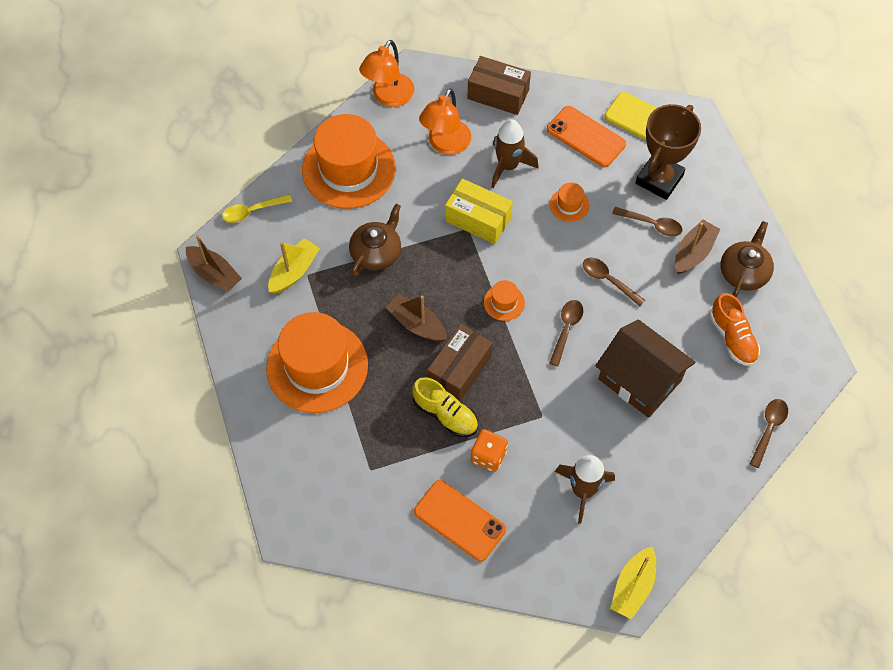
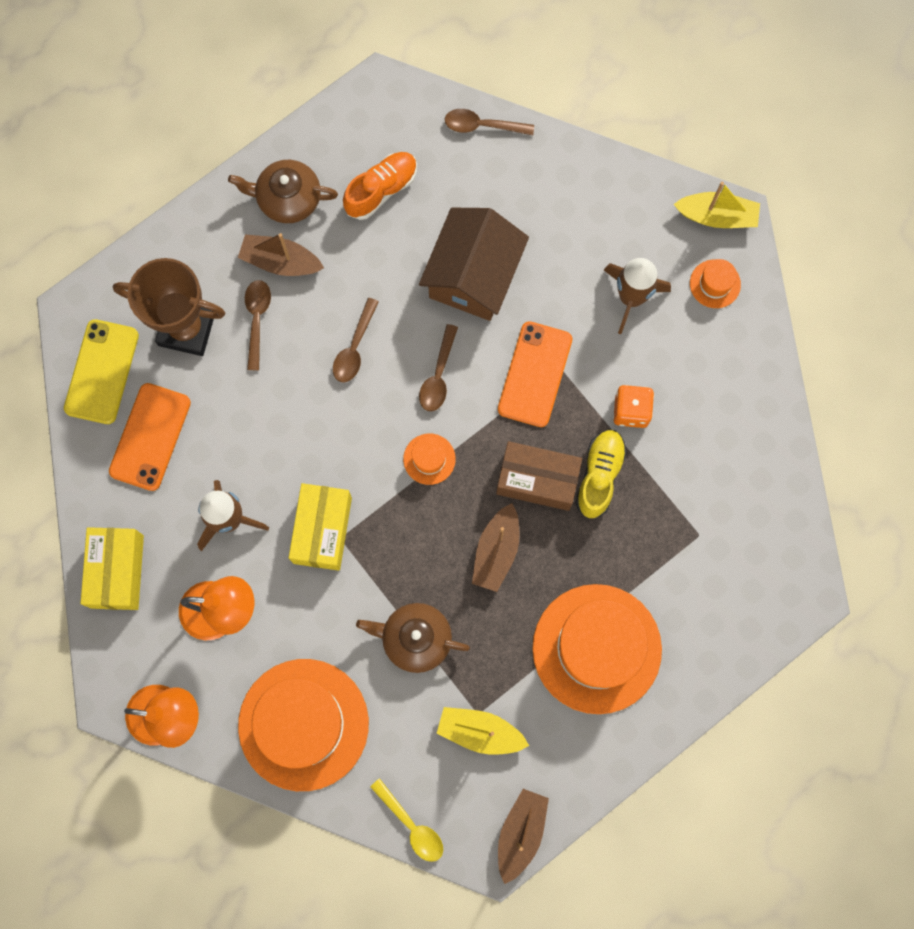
camera: 110 degrees left, 15 degrees up
orange phone [414,480,506,561] -> orange phone moved to [498,321,572,427]
brown box [467,56,531,115] -> yellow box [81,527,144,610]
brown spoon [549,300,583,366] -> brown spoon turned 75 degrees counterclockwise [419,324,458,411]
orange hat [550,183,589,222] -> orange hat moved to [690,259,741,308]

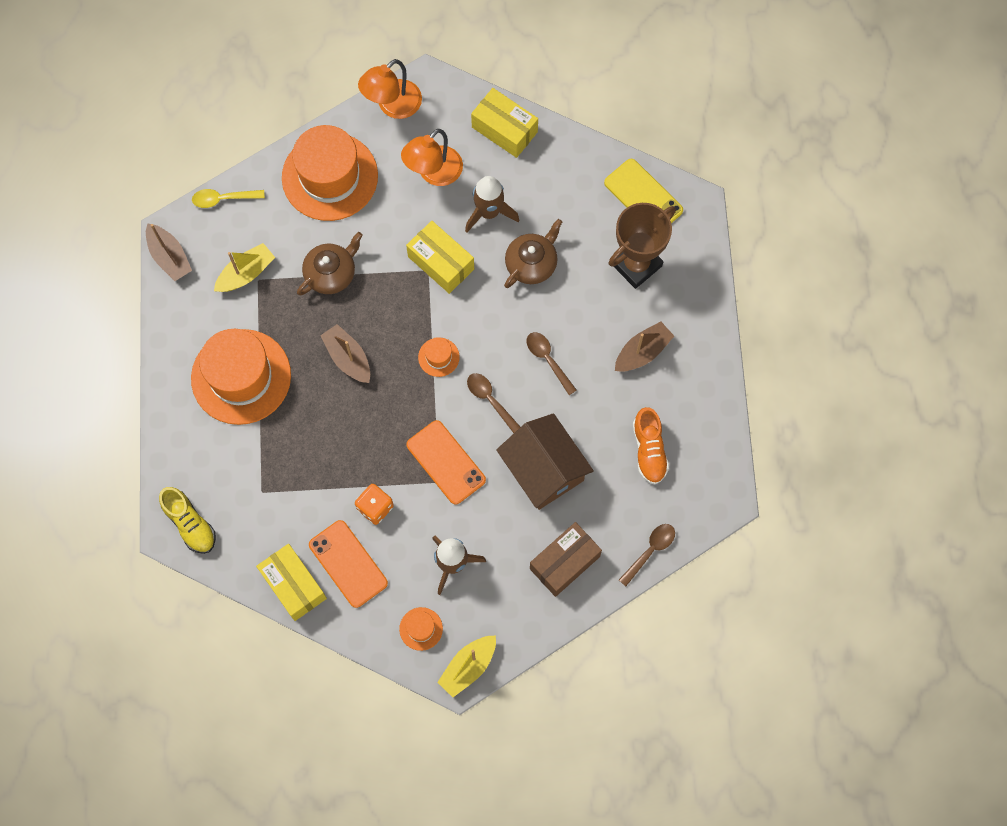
camera: 125 degrees right, 5 degrees down
orange phone [109,383,191,491] -> orange phone moved to [309,520,388,608]
brown teapot [228,160,338,223] -> brown teapot moved to [504,219,562,288]
brown spoon [245,280,271,370] -> none
brown box [496,441,582,511] -> brown box moved to [530,522,602,597]
yellow shoe [576,430,627,519] -> yellow shoe moved to [159,487,216,554]
none -> yellow box [256,544,327,621]

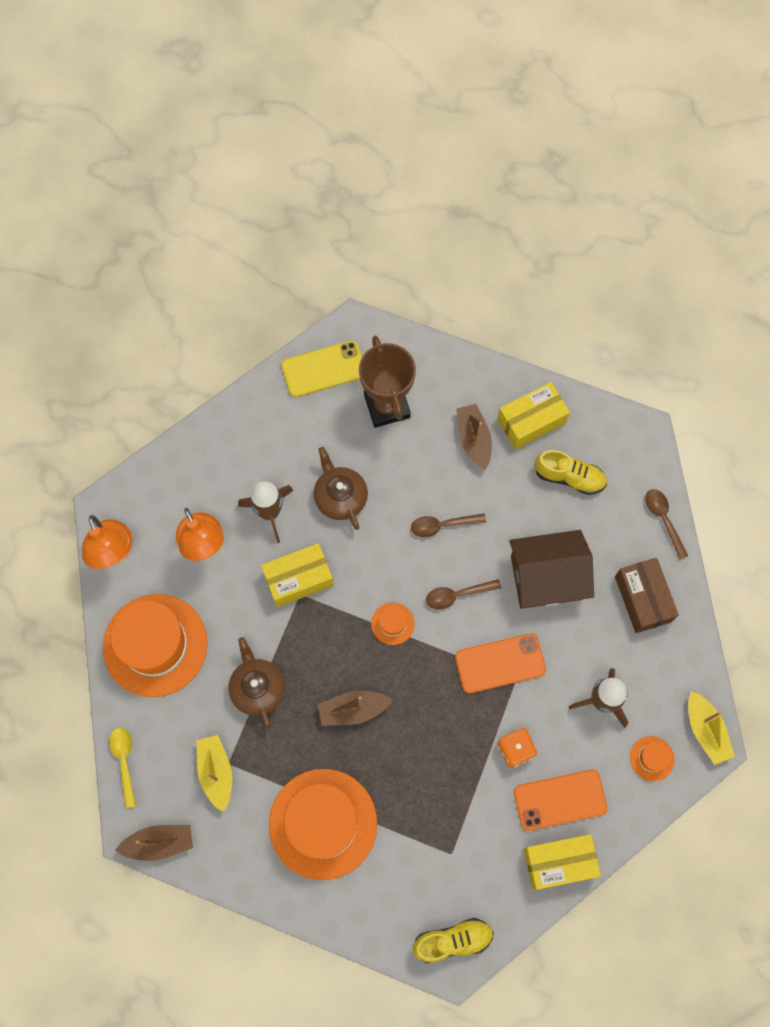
camera: 65 degrees left, 0 degrees up
yellow spoon [192,189,265,208] -> yellow spoon turned 150 degrees clockwise [109,727,136,808]
yellow box [471,88,538,158] -> yellow box moved to [497,382,570,450]
orange shoe [633,407,669,485] -> yellow shoe [535,450,607,495]

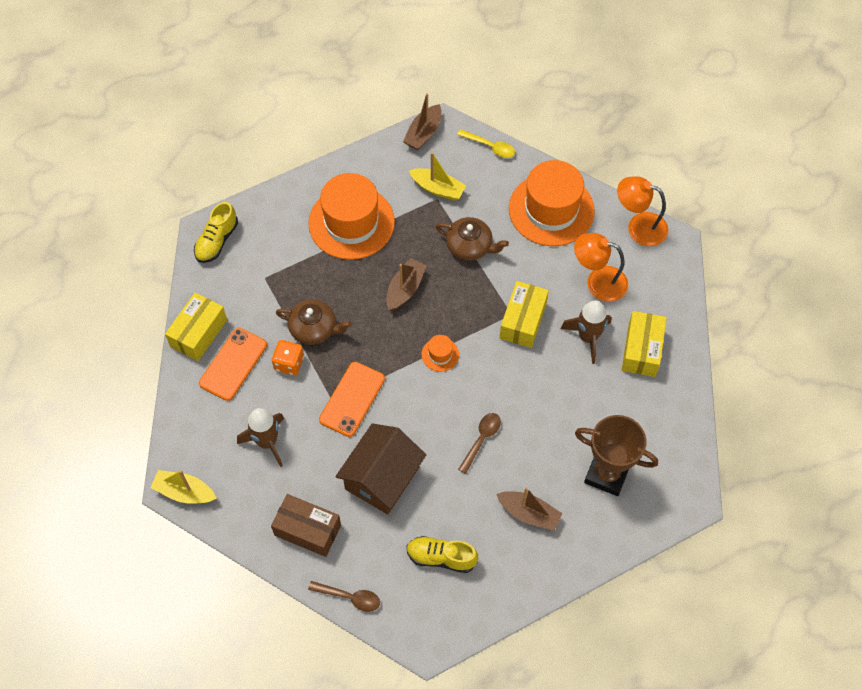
camera: 130 degrees right, 10 degrees down
yellow phone [281,340,362,397] -> none
brown teapot [314,447,368,530] -> brown teapot moved to [276,299,352,345]
brown spoon [426,579,501,610] -> none
yellow box [497,382,570,450] -> yellow box moved to [622,311,667,377]
yellow shoe [535,450,607,495] -> yellow shoe turned 45 degrees clockwise [406,536,478,573]
orange hat [630,736,674,781] -> none

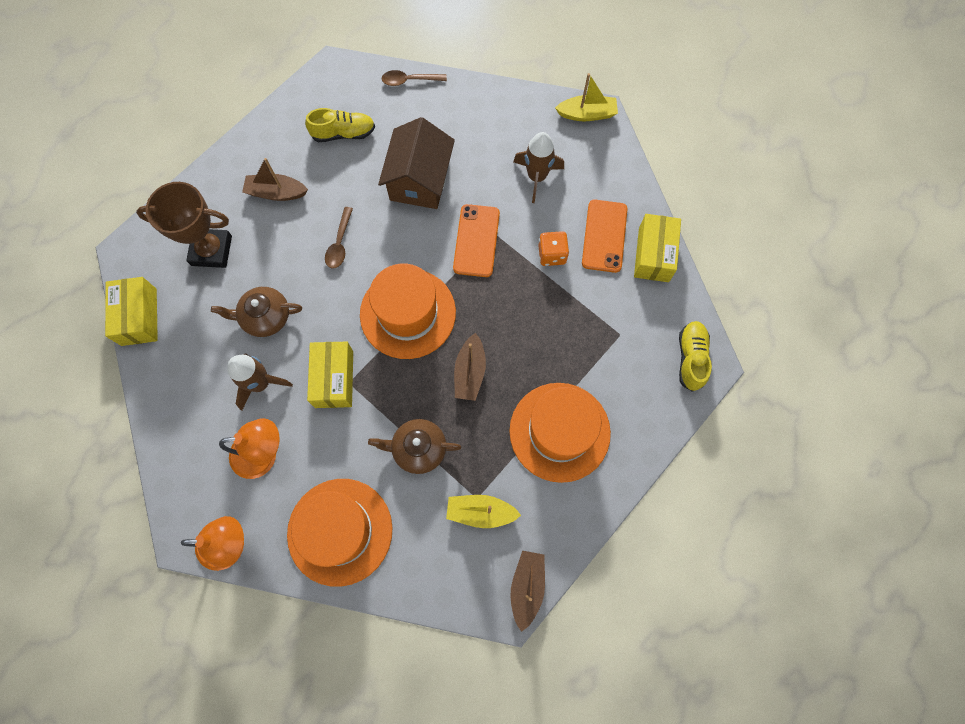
camera: 160 degrees right, 10 degrees up
brown box [271,494,341,557] -> none
brown teapot [276,299,352,345] -> brown teapot moved to [211,287,302,337]
orange hat [422,335,459,372] -> orange hat [360,263,456,359], size x2.41
yellow spoon [457,129,515,158] -> none
yellow box [622,311,667,377] -> yellow box moved to [105,277,158,346]

